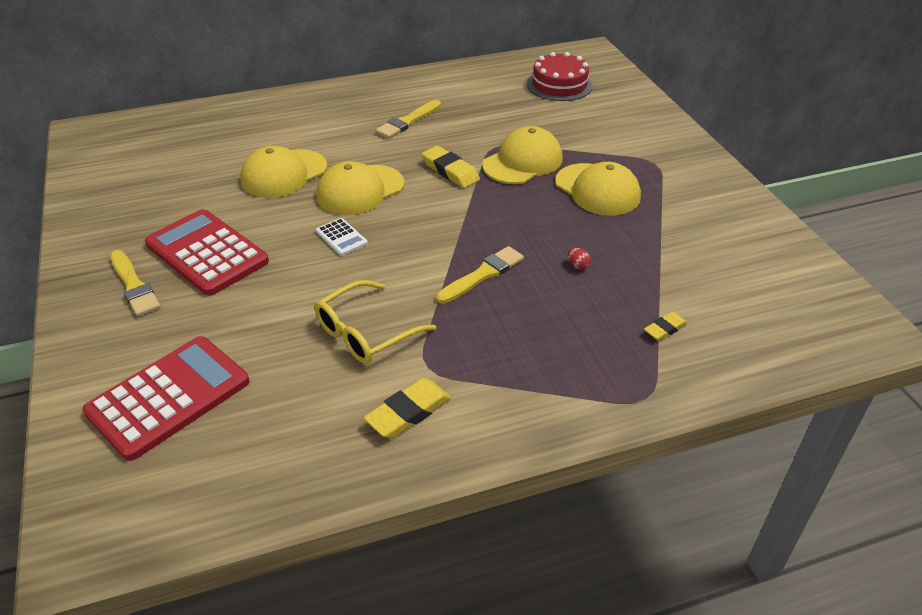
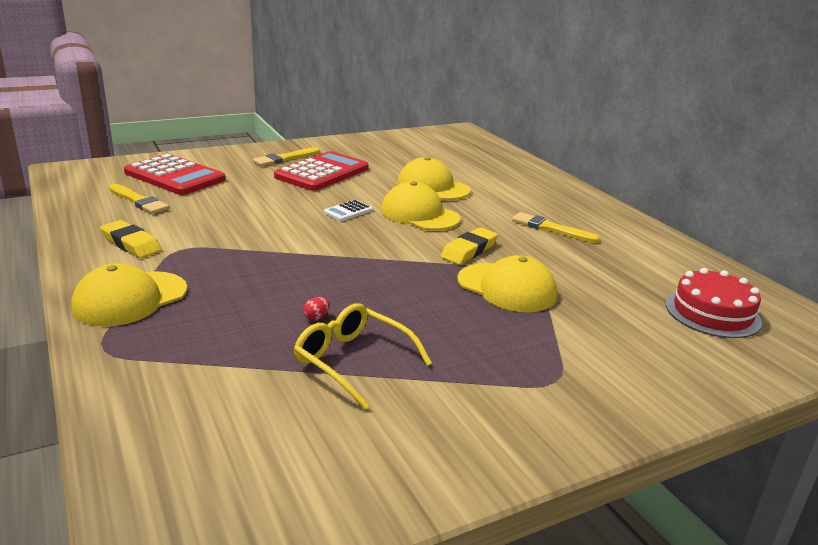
camera: 80 degrees right, 15 degrees down
yellow glasses [315,280,436,364] -> yellow glasses moved to [294,303,432,409]
yellow brush [436,246,524,304] -> yellow brush moved to [109,184,169,214]
yellow cap [555,162,641,216] -> yellow cap moved to [71,263,187,327]
yellow eraser [644,312,688,341] -> none

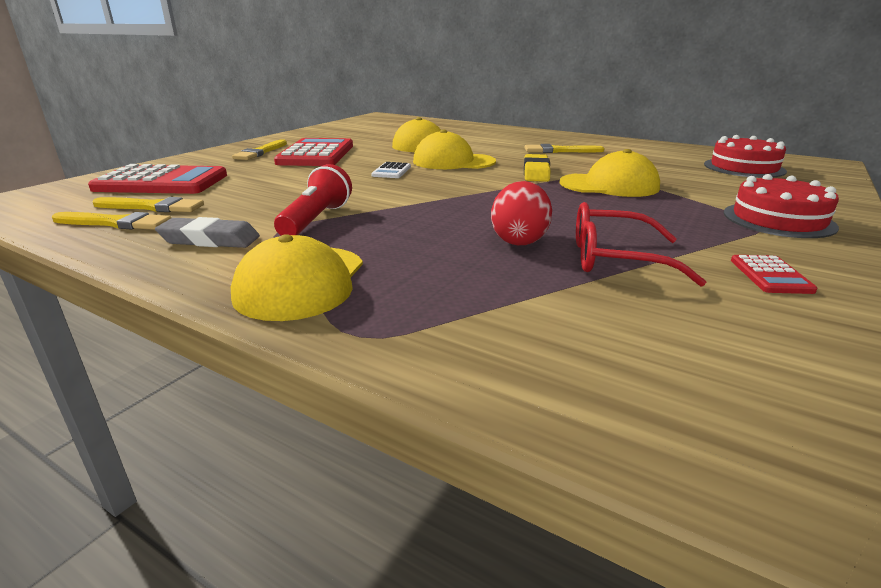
camera: 30 degrees left, 0 degrees up
yellow eraser [100,220,162,258] -> grey eraser [155,217,260,248]
yellow glasses [294,303,432,409] -> red glasses [576,202,706,287]
red egg [303,297,330,320] -> red egg [491,181,552,245], size x2.39
none -> yellow brush [52,212,171,230]
none -> red flashlight [274,164,352,235]
none -> red cake [724,174,839,238]
none -> red calculator [731,255,817,294]

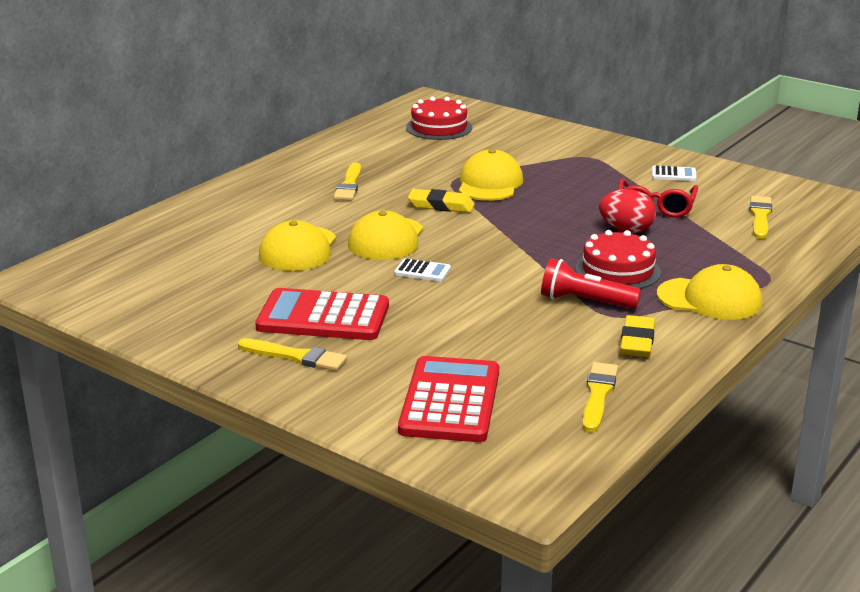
camera: 85 degrees left, 0 degrees up
yellow brush [93,197,204,212] -> yellow brush moved to [750,196,772,239]
grey eraser [155,217,260,248] -> yellow eraser [620,315,655,357]
red cake [724,174,839,238] -> red cake moved to [576,230,661,289]
red calculator [731,255,817,294] -> white calculator [652,165,697,181]

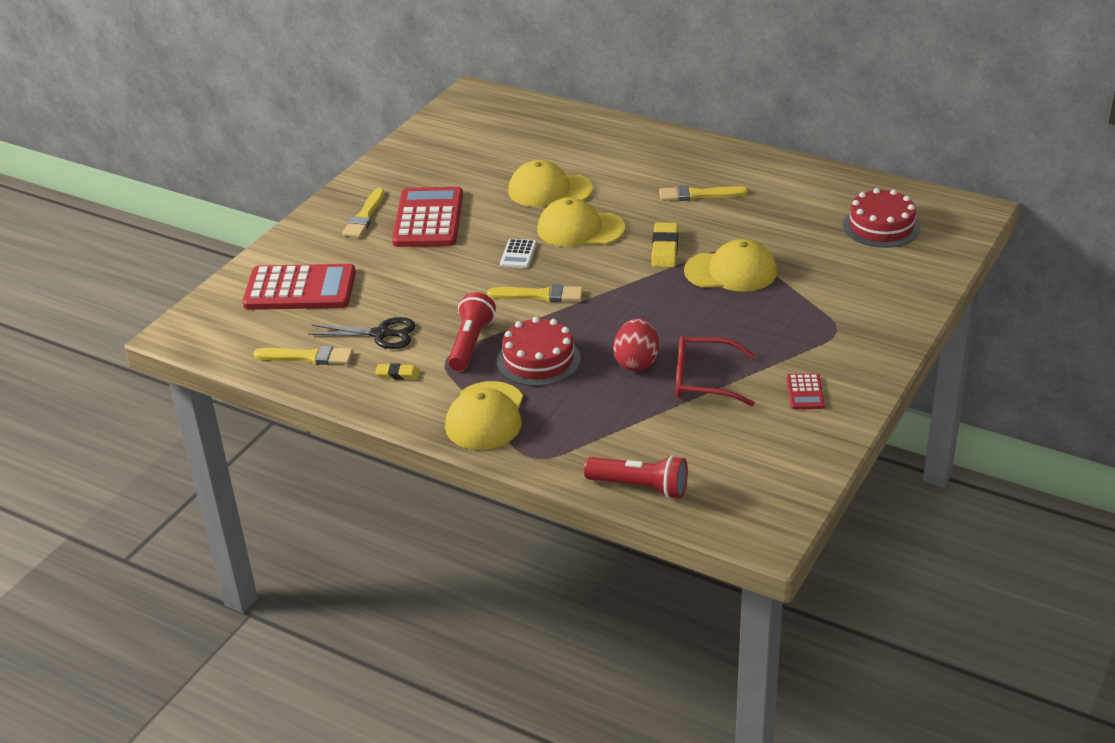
camera: 85 degrees right, 10 degrees up
yellow eraser [620,315,655,357] -> yellow eraser [375,363,420,380], size x0.60
white calculator [652,165,697,181] -> red calculator [787,373,825,409]
yellow brush [750,196,772,239] -> yellow brush moved to [487,284,583,302]
none -> black scissors [308,317,416,349]
none -> red flashlight [584,455,688,499]

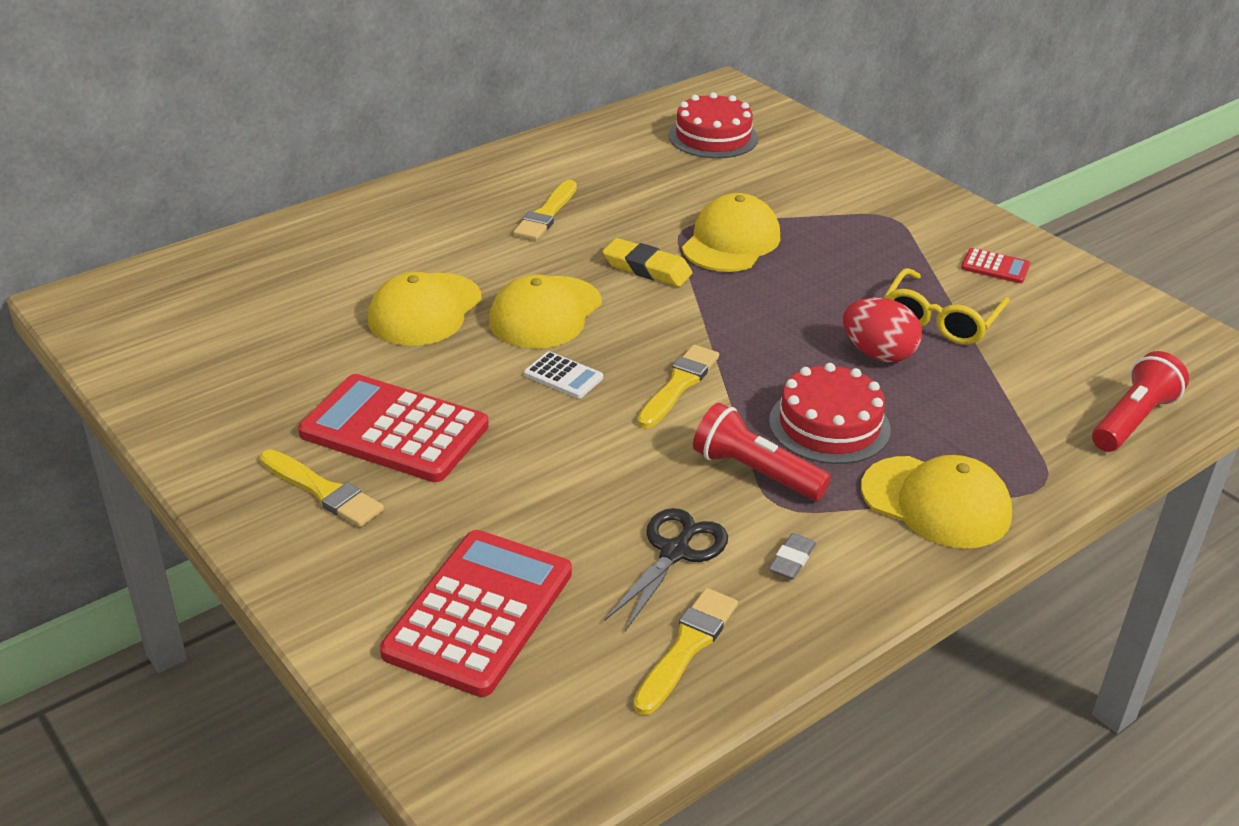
camera: 70 degrees left, 0 degrees up
yellow eraser [375,363,420,380] -> grey eraser [769,533,816,579]
red glasses [676,336,756,406] -> yellow glasses [884,268,1010,345]

